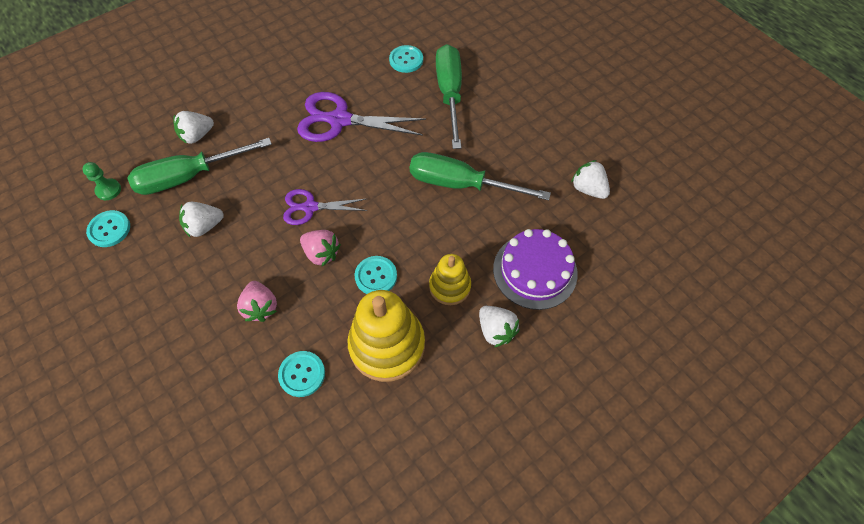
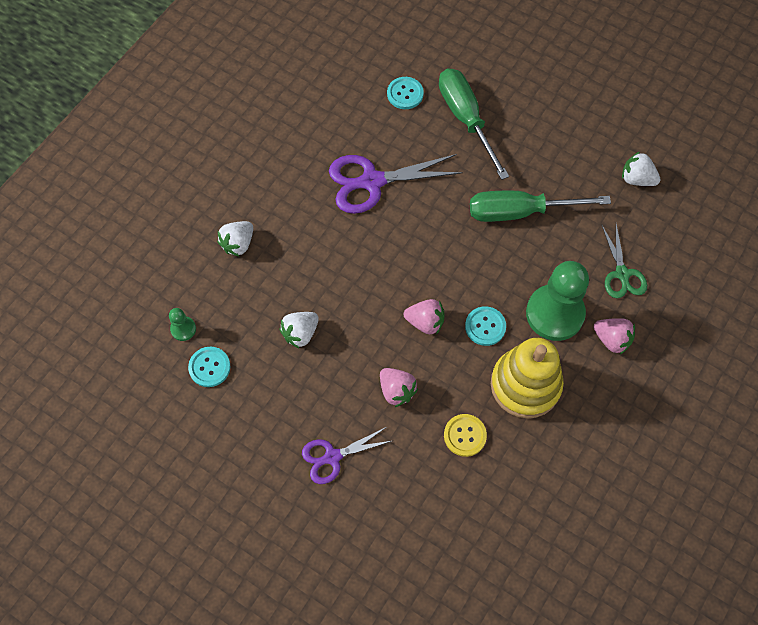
camera: 20 degrees left, 5 degrees up
green screwdriver [128,138,272,195] -> none
turquoise button [278,351,325,397] -> yellow button [444,414,487,457]
purple scissors [283,189,367,225] -> purple scissors moved to [302,427,391,484]
yellow stacking toy [429,254,471,305] -> green pawn [526,261,589,341]
white strawberry [479,306,520,347] -> pink strawberry [594,318,635,355]
purple cake [493,229,578,310] -> green scissors [602,224,647,298]

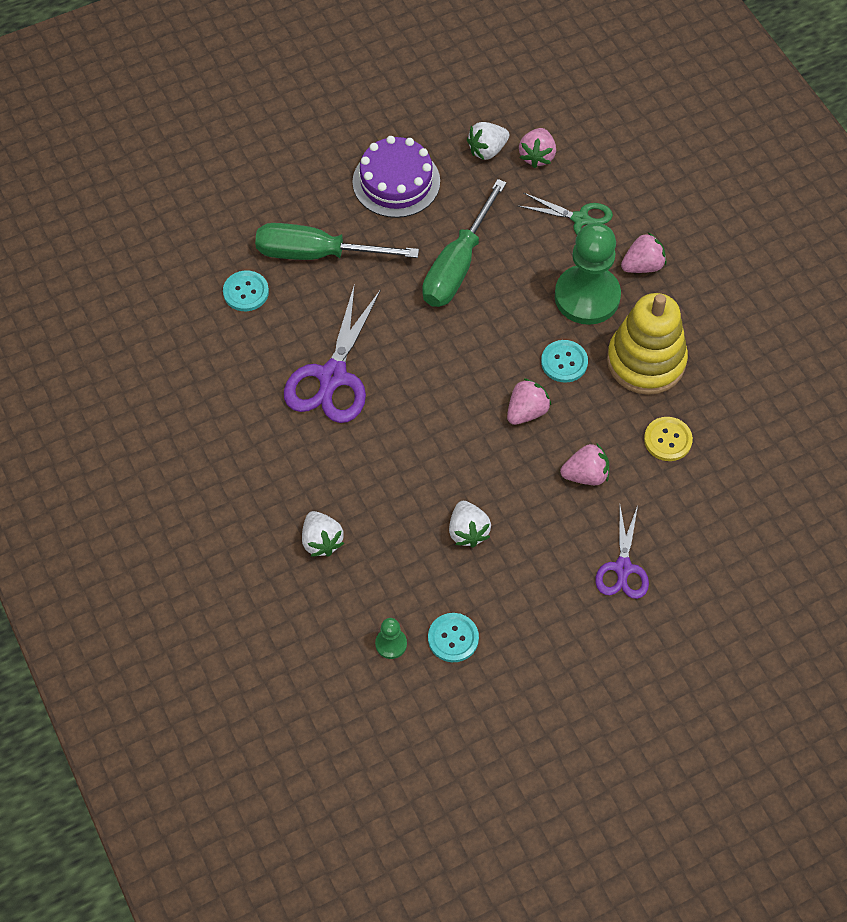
camera: 60 degrees left, 5 degrees down
none -> purple cake [352,136,440,218]
none -> pink strawberry [519,128,556,168]

